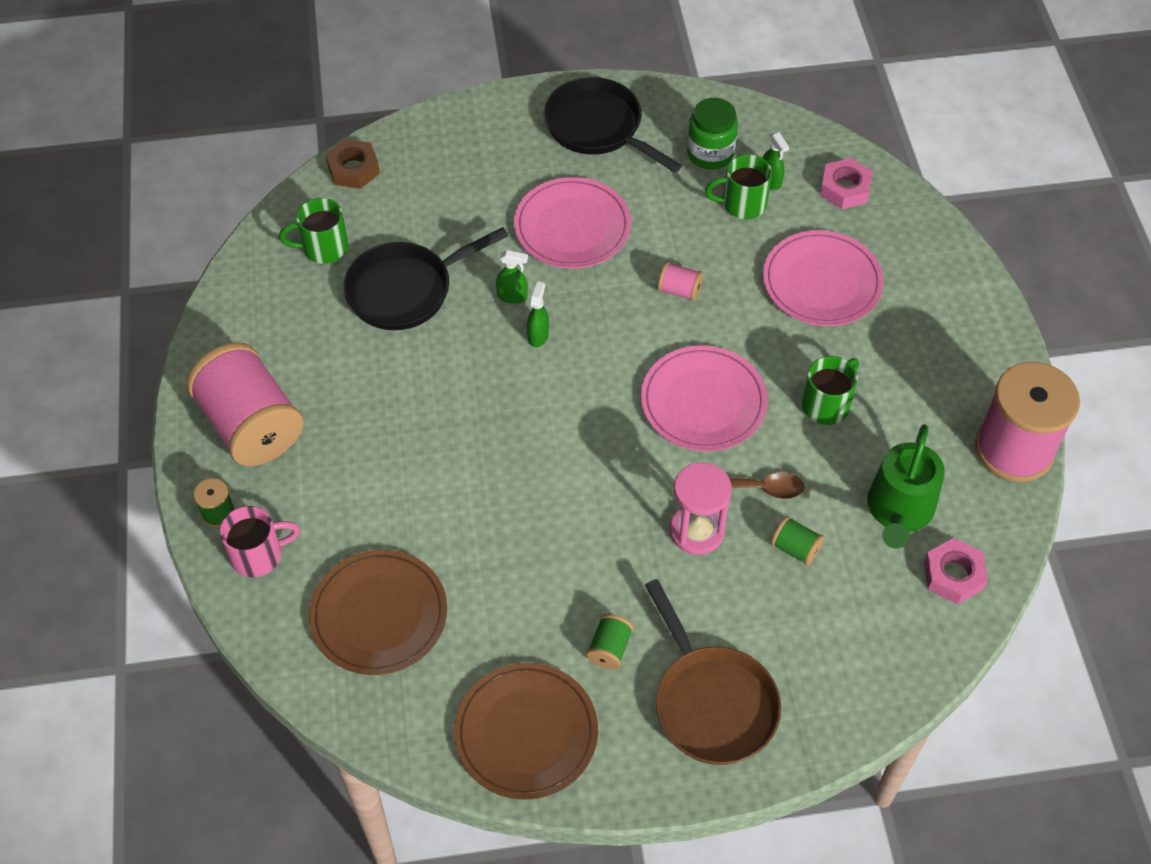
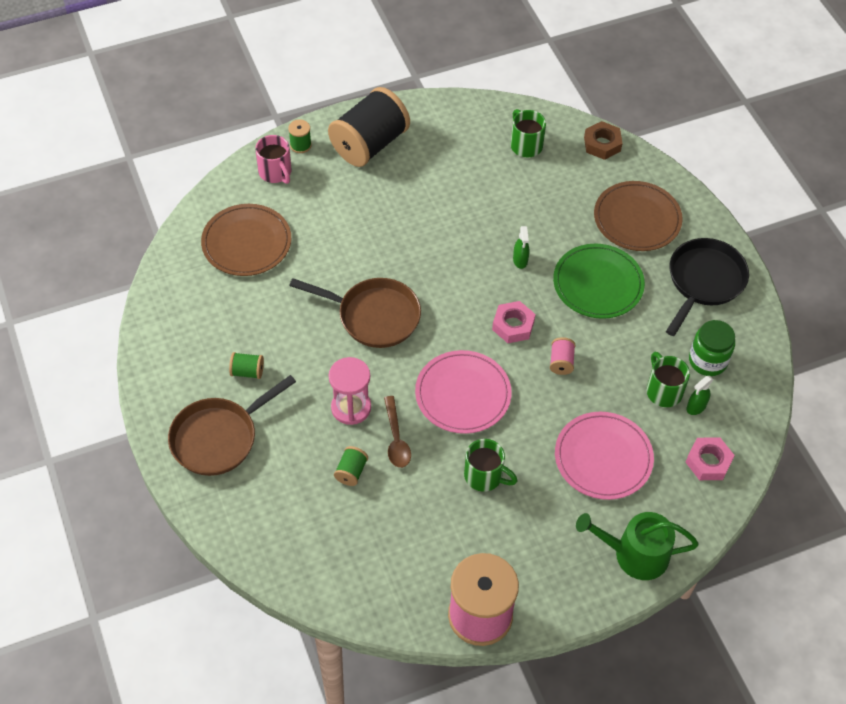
camera: 75 degrees right, 0 degrees up
pink spool [186,342,303,466] -> black spool [328,87,410,167]
black pan [343,227,508,330] -> none
brown plate [454,663,598,800] -> brown plate moved to [594,181,683,251]
pink plate [514,177,631,268] -> green plate [553,244,645,319]
green spray bottle [527,281,549,347] -> none
green watering can [867,424,945,549] -> green watering can moved to [576,512,699,580]
pink nut [924,538,988,604] -> pink nut moved to [492,301,536,343]
none -> brown pan [289,278,421,348]

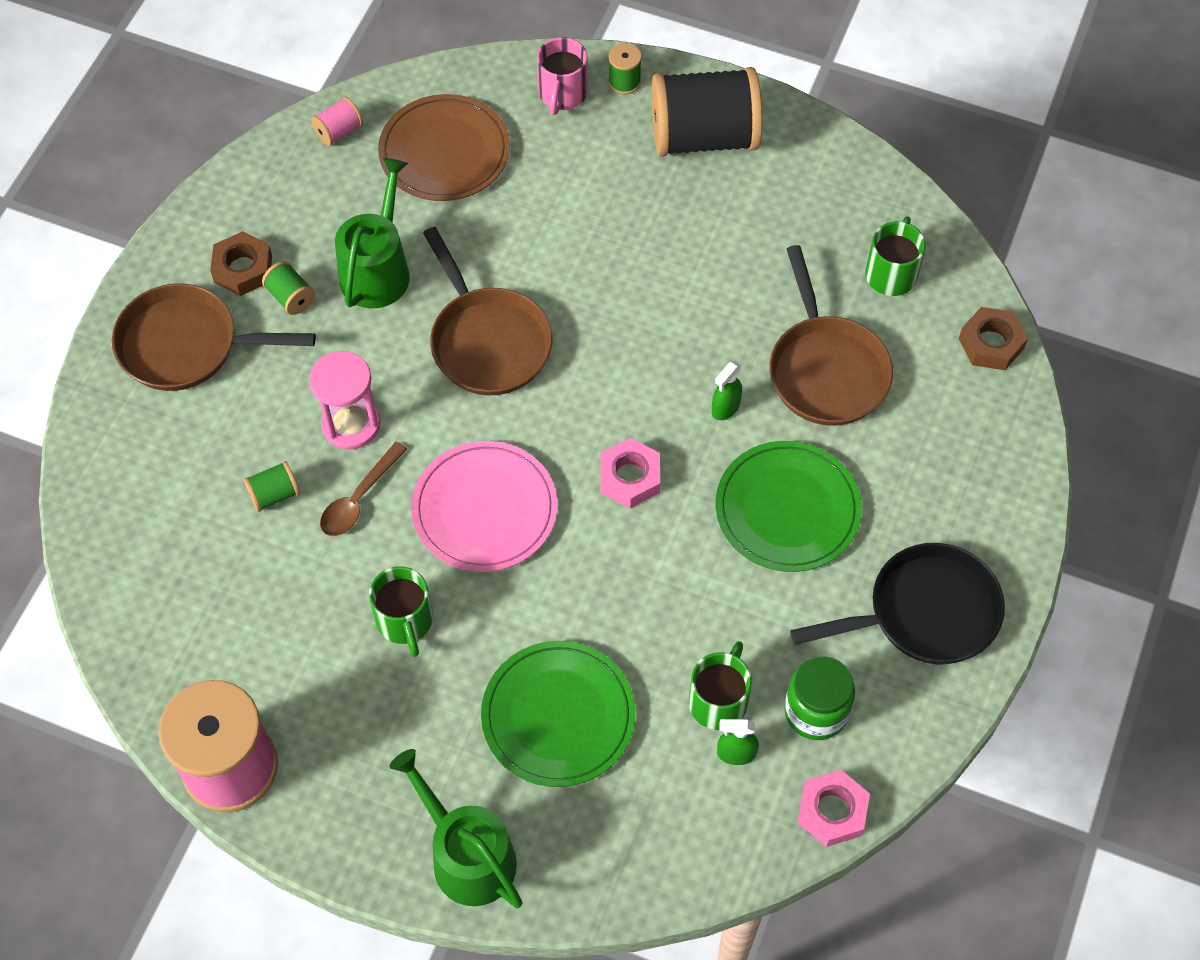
camera: 45 degrees right, 5 degrees up
pink spool [550,337,576,375] -> pink spool moved to [311,97,364,146]
pink plate [555,412,654,500] -> green plate [481,641,636,787]
brown plate [594,181,683,251] -> none
pink nut [685,438,735,480] -> pink nut moved to [797,769,870,847]
none -> brown nut [210,231,272,296]
none -> green watering can [335,158,410,308]
none -> brown pan [770,245,893,426]

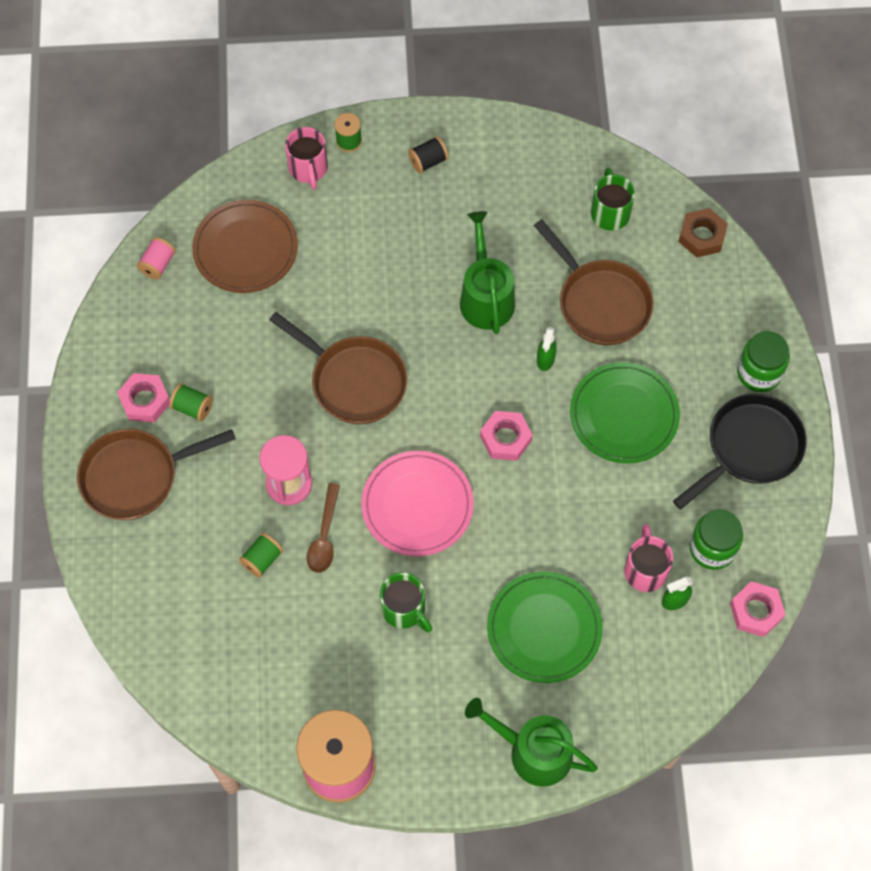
camera: 25 degrees left, 5 degrees up
brown nut [210,231,272,296] -> pink nut [117,373,170,423]
green watering can [335,158,410,308] -> green watering can moved to [460,211,515,334]
black spool [652,67,762,157] -> black spool [408,136,448,173], size x0.41
green mug [689,641,752,730] -> pink mug [624,524,673,592]
none -> green jar [737,331,790,392]

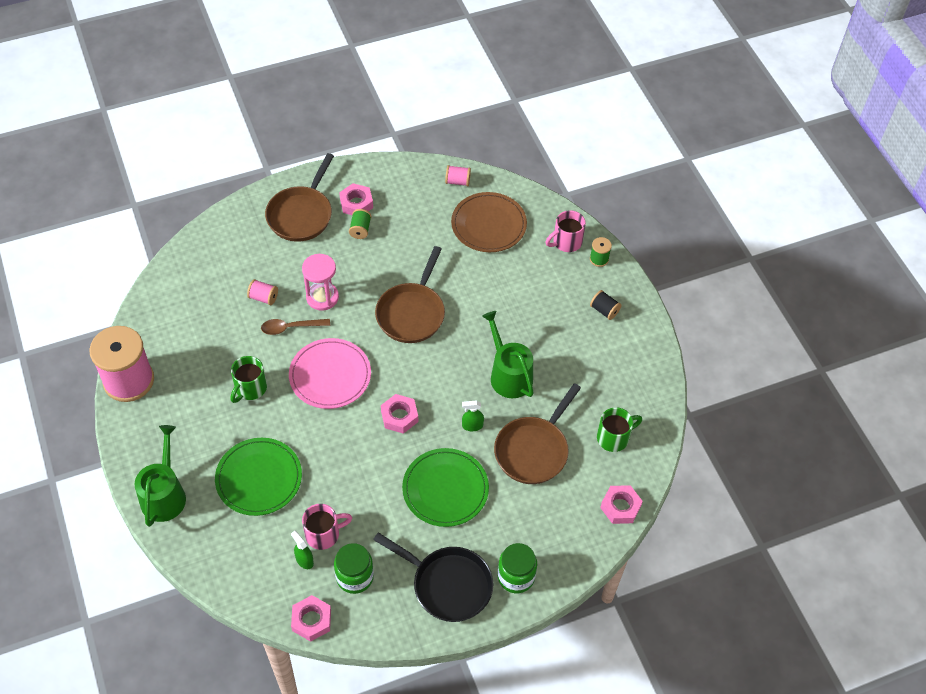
camera: 70 degrees right, 10 degrees down
brown pan [77,429,236,520] -> brown pan turned 120 degrees counterclockwise [265,153,334,242]
green spool [239,533,283,578] -> pink spool [247,279,278,305]
green watering can [460,211,515,334] -> green watering can turned 90 degrees counterclockwise [482,311,533,398]
brown nut [678,208,728,257] -> pink nut [600,485,643,524]

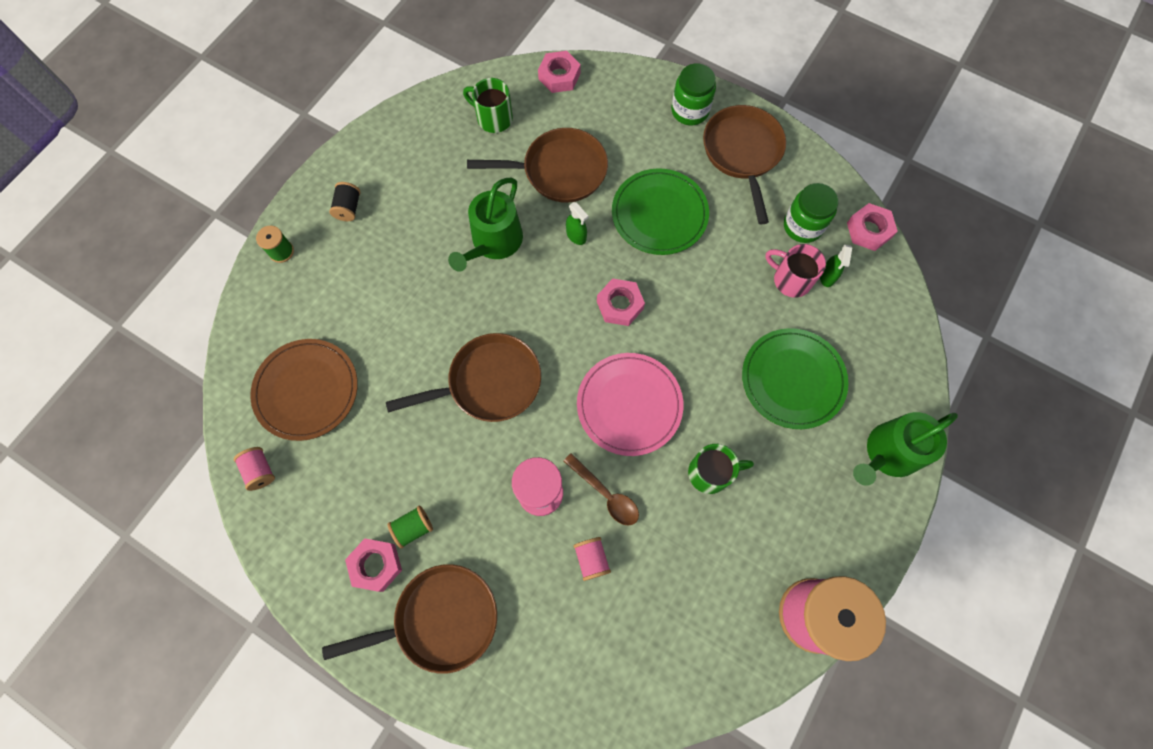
camera: 125 degrees left, 15 degrees up
black pan [373,532,493,622] -> brown pan [703,105,786,224]
pink mug [546,210,586,252] -> none

